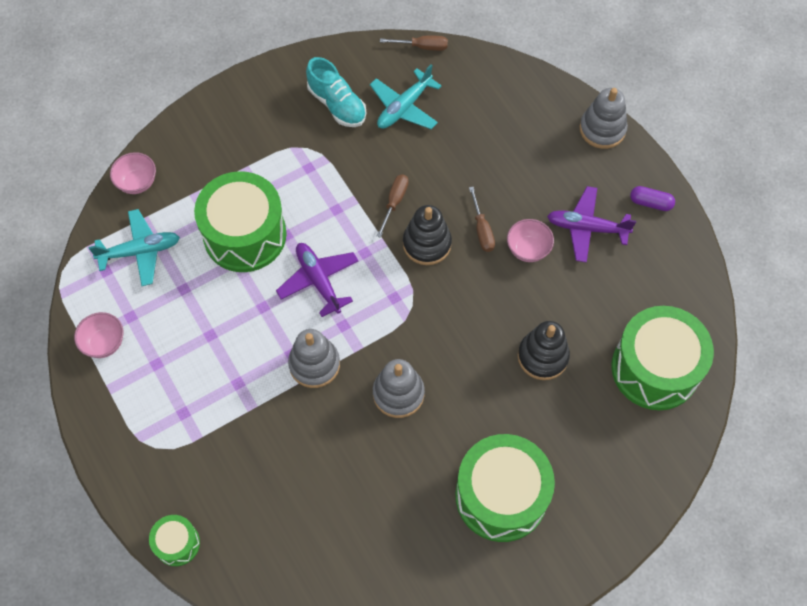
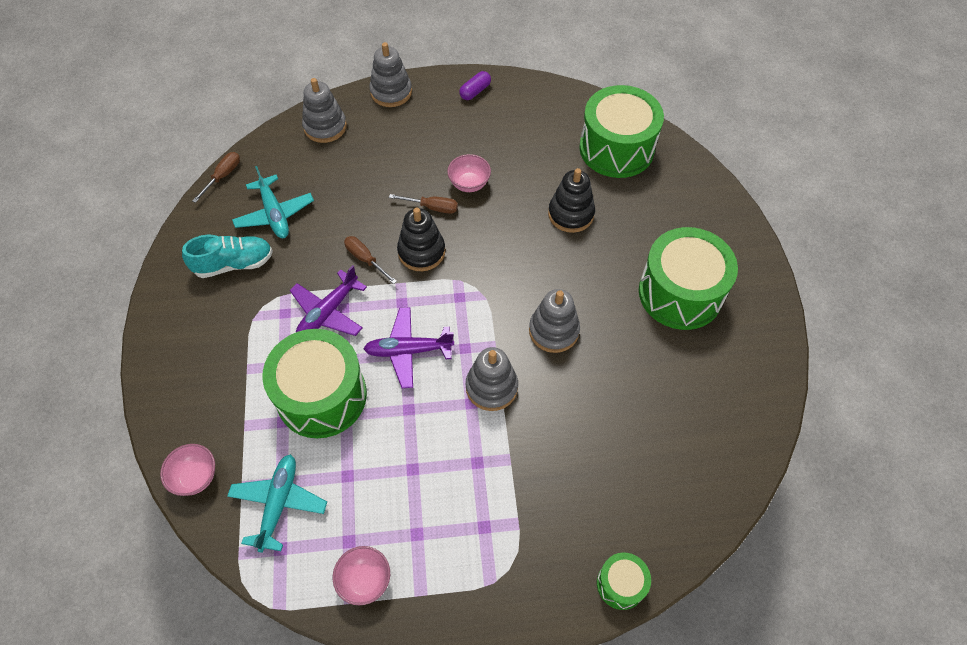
camera: 65 degrees left, 5 degrees down
purple plane [547,186,636,263] -> purple plane moved to [290,265,367,336]
none -> grey stacking toy [302,78,347,143]

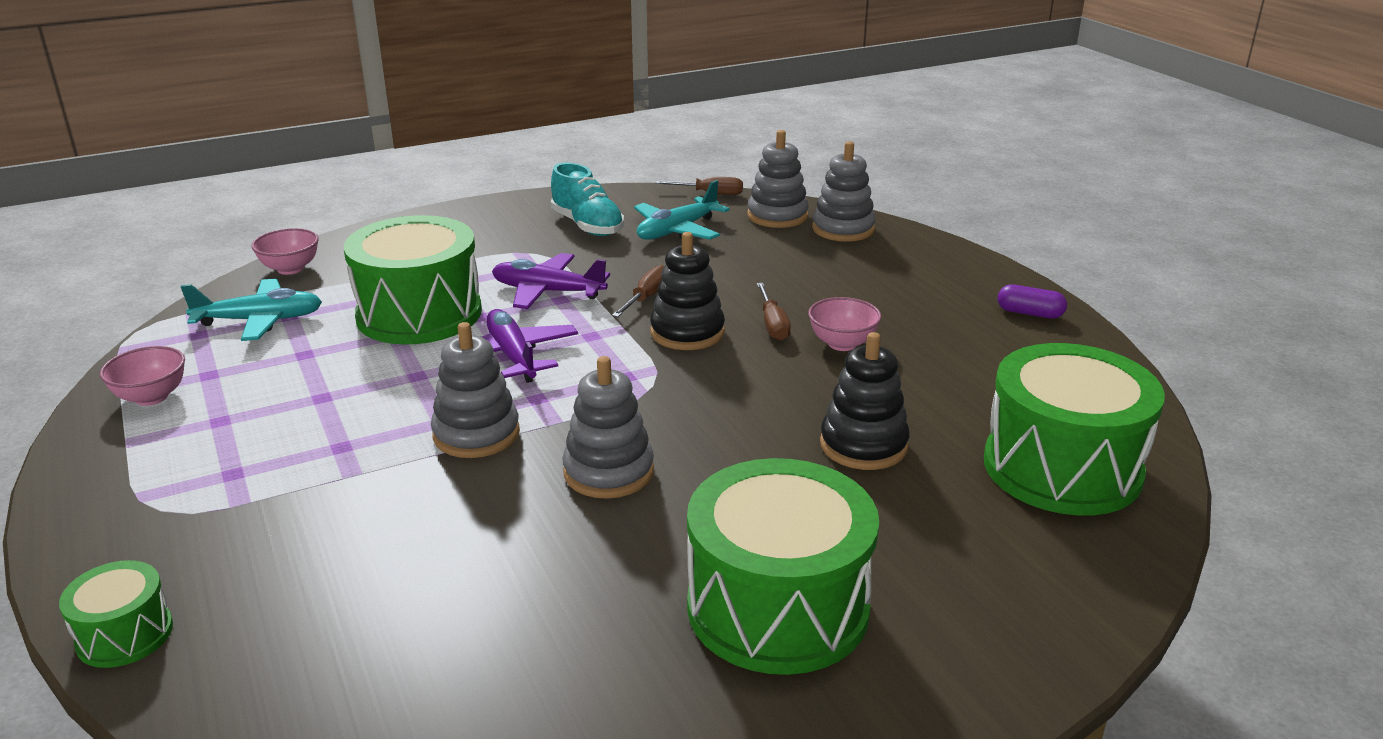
camera: 70 degrees right, 30 degrees down
grey stacking toy [369,42,412,107] -> grey stacking toy moved to [747,130,809,228]

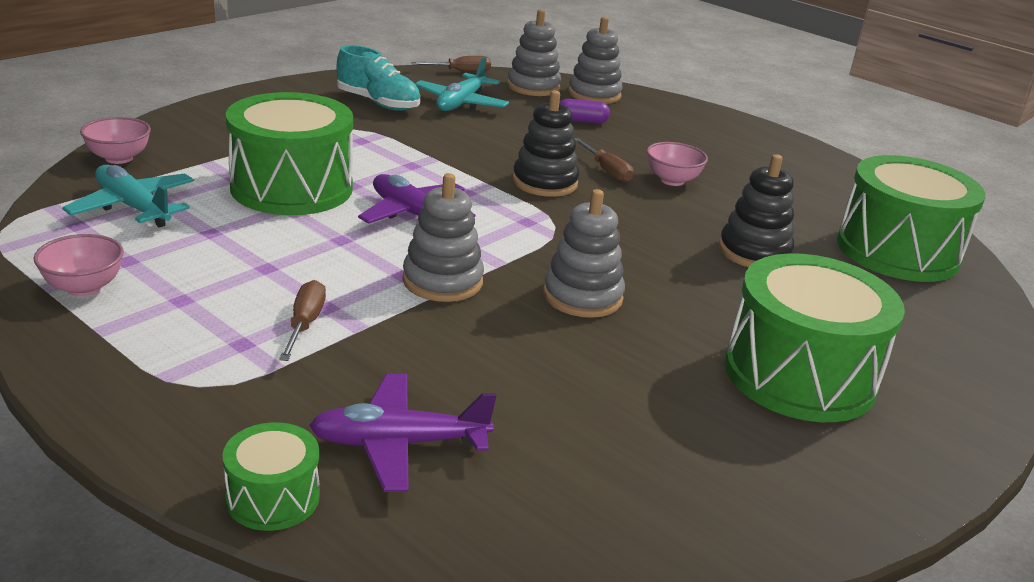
camera: 25 degrees left, 0 degrees up
turquoise plane [180,279,322,341] -> turquoise plane turned 105 degrees counterclockwise [62,165,194,228]
purple plane [492,253,610,309] -> purple plane moved to [309,374,496,492]
brown screwdriver [612,265,664,317] -> brown screwdriver moved to [279,280,326,361]
purple capsule [997,284,1067,319] -> purple capsule moved to [559,99,610,124]

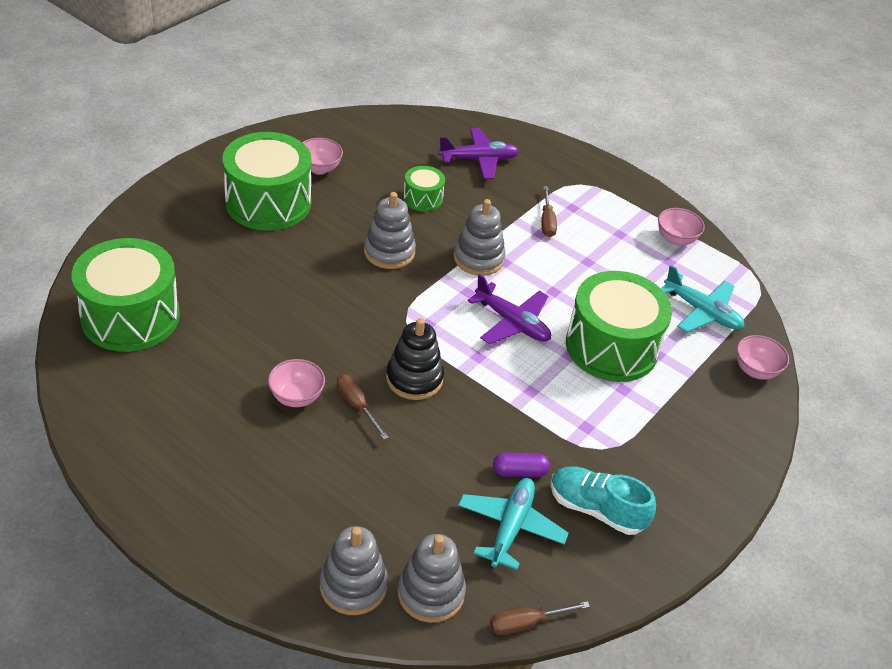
camera: 175 degrees right, 15 degrees up
green drum [223,422,320,531] -> green drum moved to [403,166,445,212]
purple capsule [559,99,610,124] -> purple capsule moved to [493,453,550,477]
black stacking toy [719,154,794,267] -> none
none -> pink bowl [302,138,343,175]

